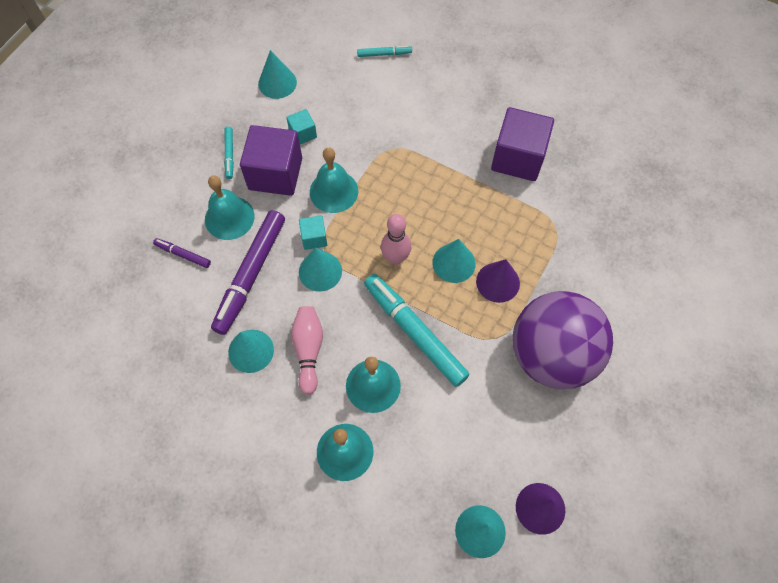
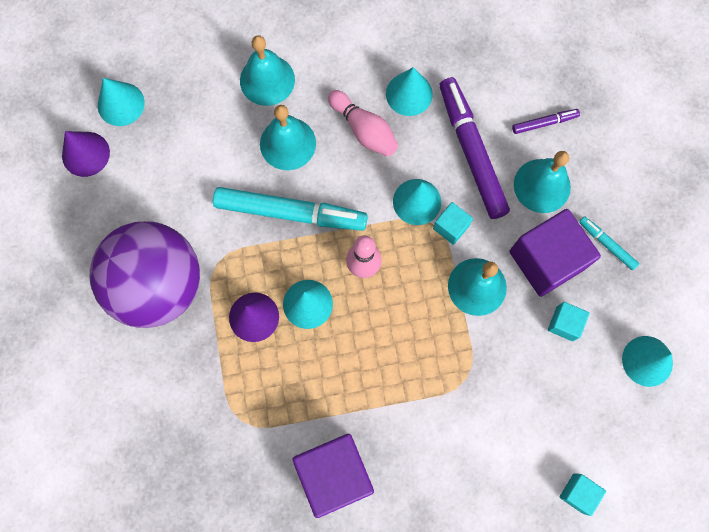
camera: 140 degrees right, 10 degrees up
turquoise marker [357,46,412,57] -> turquoise cube [560,473,606,516]

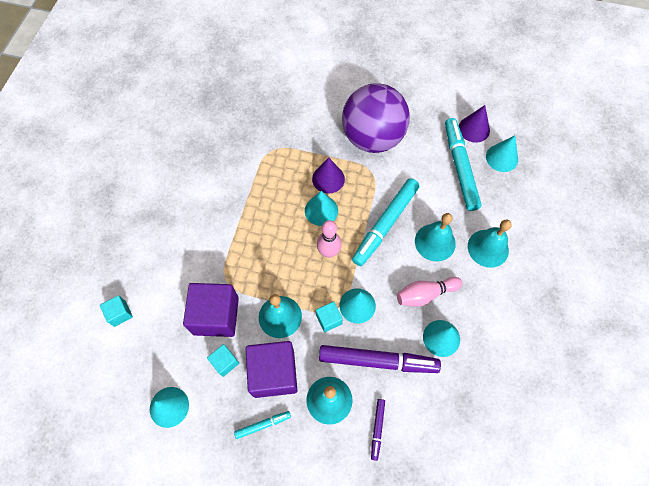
camera: 115 degrees right, 10 degrees down
purple cube [293,434,374,518] -> purple cube moved to [183,283,239,337]
none -> turquoise marker [445,118,482,211]

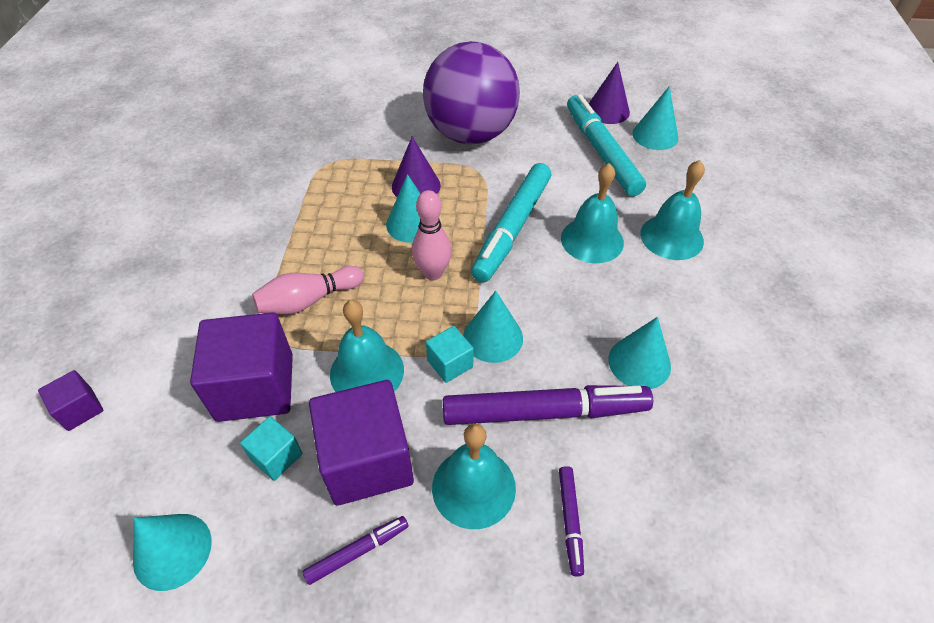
camera: 10 degrees left, 15 degrees down
turquoise cube [100,295,133,327] -> purple cube [38,370,104,431]
turquoise marker [234,411,291,439] -> purple marker [303,516,408,585]
pink bowling pin [397,277,462,307] -> pink bowling pin moved to [252,266,364,314]

